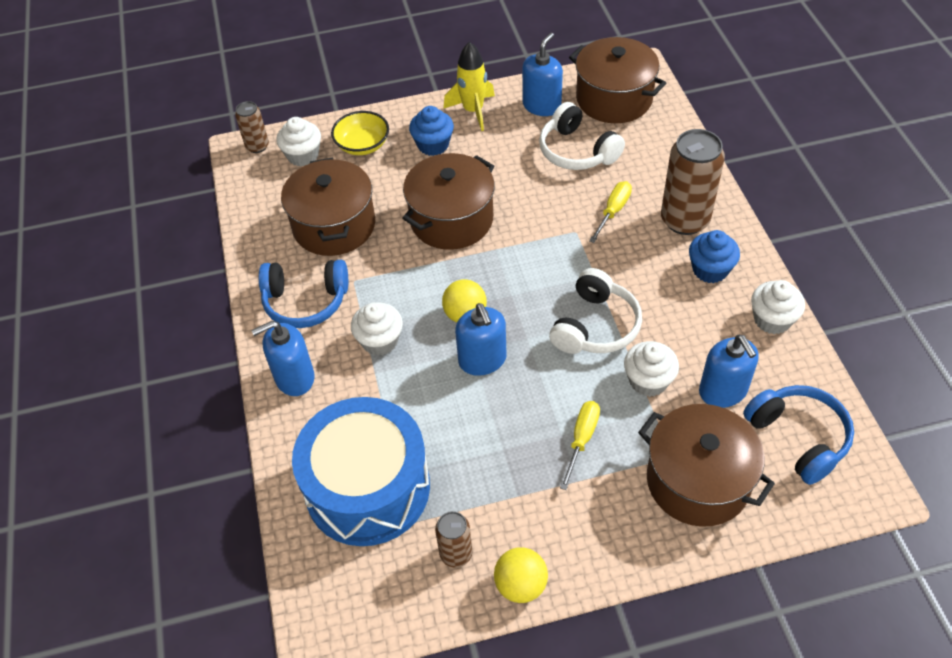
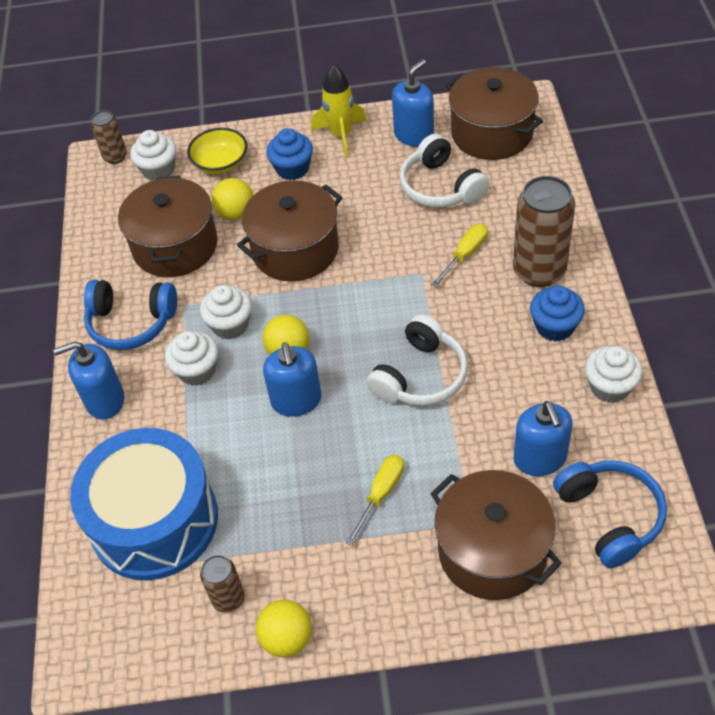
camera: 10 degrees right, 0 degrees up
white cupcake [624,341,679,397] -> white cupcake moved to [200,285,252,339]
none -> yellow ball [212,178,253,220]

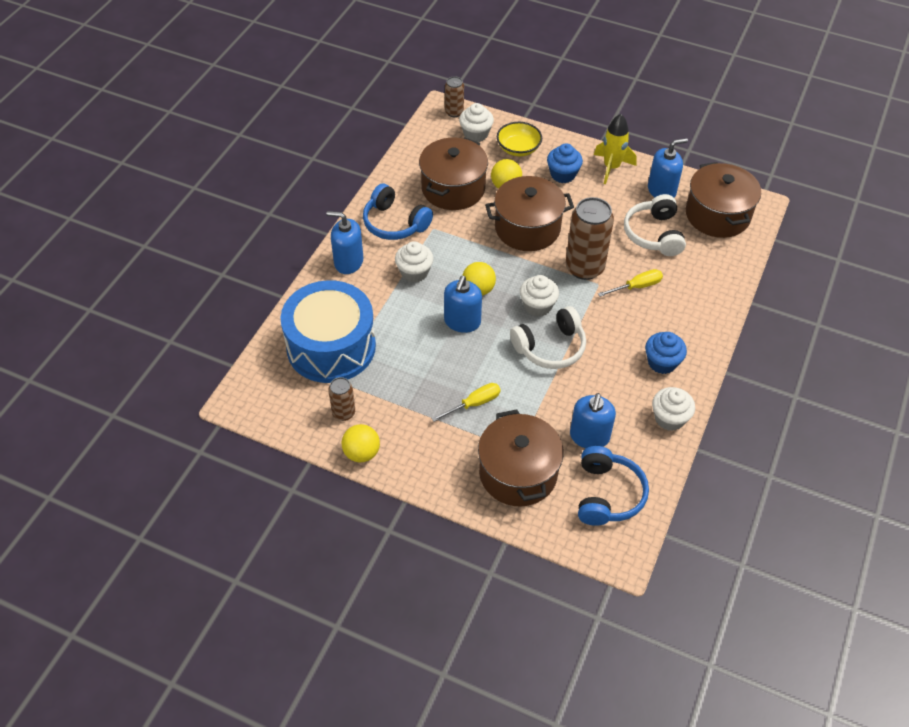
camera: 25 degrees right, 0 degrees up
white cupcake [200,285,252,339] -> white cupcake moved to [520,275,559,317]
brown can [513,176,575,287] -> brown can moved to [566,197,614,280]

